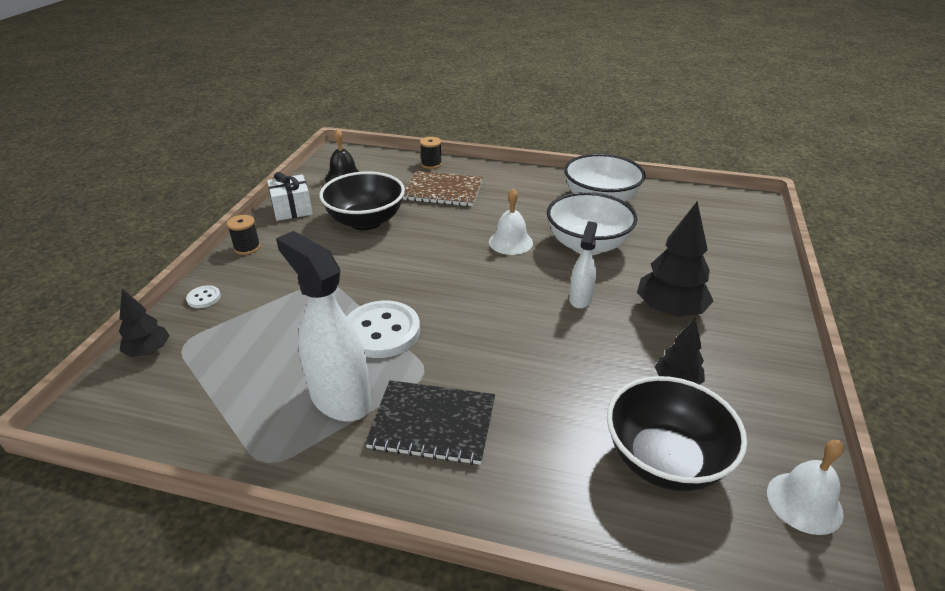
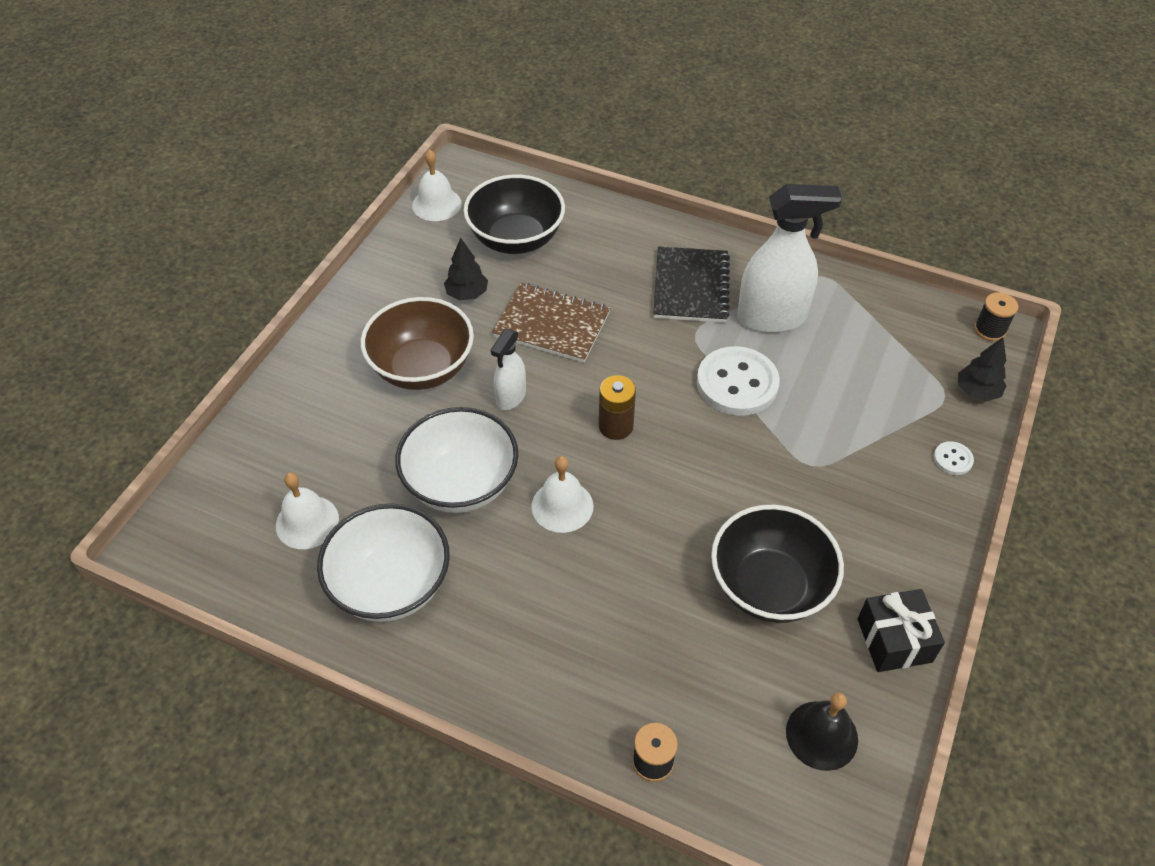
camera: 170 degrees left, 15 degrees up
black spool [227,215,260,255] -> black spool moved to [974,292,1018,341]
white gift [267,172,313,221] -> black gift [857,589,945,672]
white spray bottle [276,231,371,421] -> white spray bottle turned 60 degrees counterclockwise [737,184,842,333]
black notebook [365,380,495,465] -> black notebook turned 75 degrees clockwise [653,246,730,323]
brown notebook [403,171,483,207] -> brown notebook moved to [492,283,611,363]
black tree [637,201,713,316] -> brown bowl [361,297,474,390]
none -> white bell [276,472,339,549]
none -> brown battery [599,375,636,440]

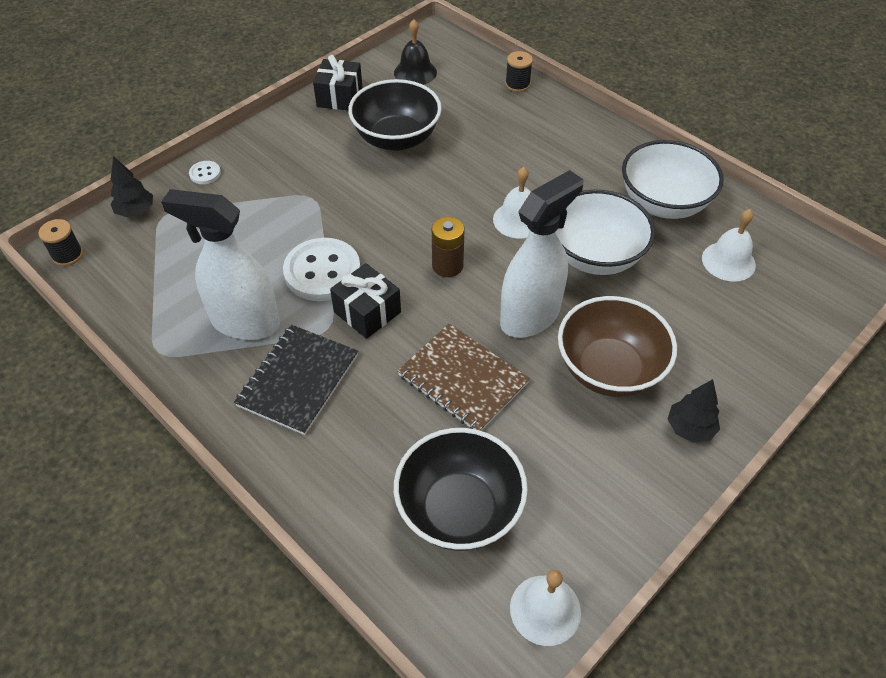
camera: 160 degrees left, 0 degrees up
black tree [444,238,488,300] -> black tree moved to [668,379,720,443]
white spray bottle [491,329,526,410] -> white spray bottle [500,170,583,338], size x1.86
none -> black gift [330,263,401,339]

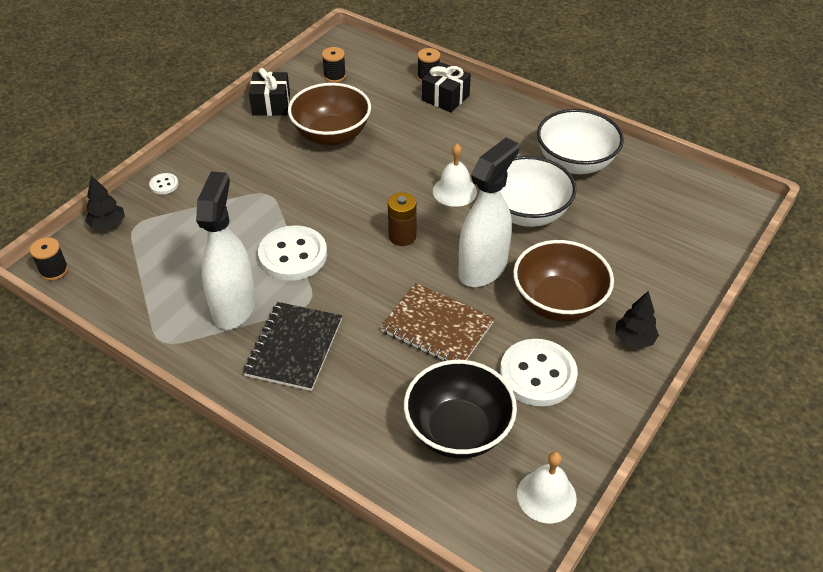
camera: 10 degrees left, 5 degrees down
white spray bottle [161,189,280,340] -> white spray bottle turned 90 degrees clockwise [196,172,255,329]
black gift [330,263,401,339] -> black gift moved to [422,62,471,112]
black bowl [348,79,442,151] -> brown bowl [288,83,371,146]
black bell [394,19,437,85] -> black spool [322,47,346,83]
white bell [702,209,756,282] -> none
none -> white button [500,339,578,406]

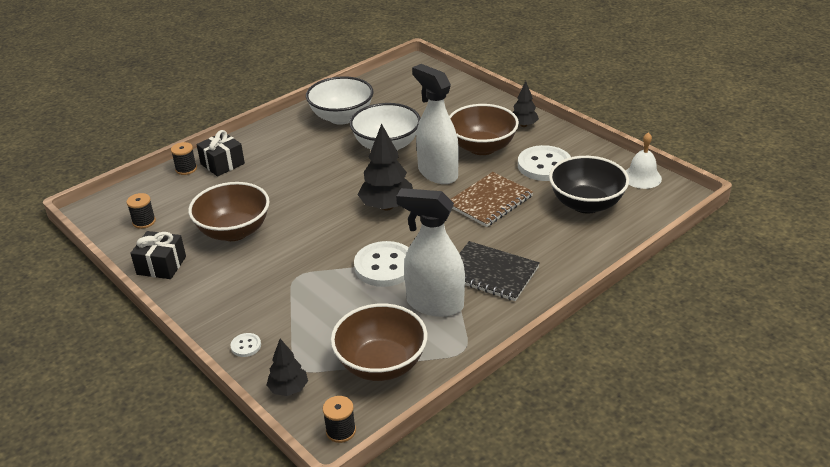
camera: 75 degrees left, 10 degrees down
brown battery [388,192,417,246] -> black tree [358,123,413,210]
white bell [433,144,477,207] -> none
none -> brown bowl [331,303,428,381]

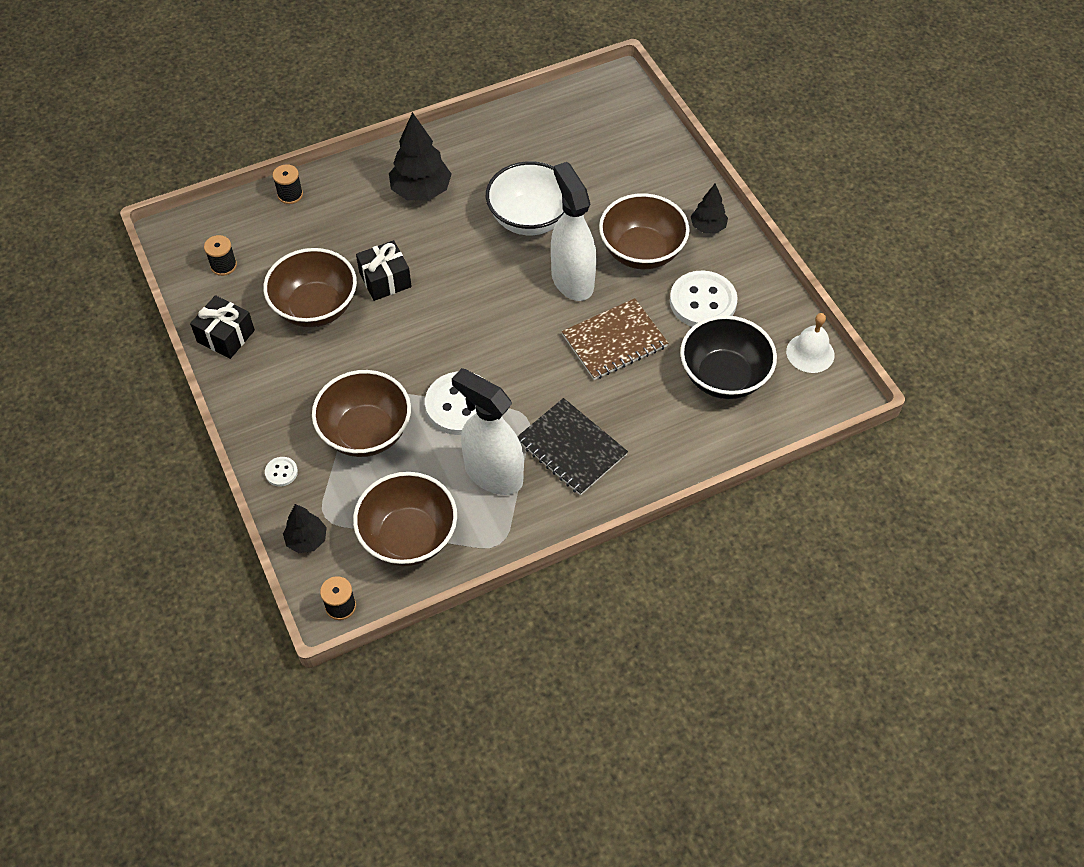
camera: 15 degrees right, 20 degrees up
black gift [196,130,245,177] -> black gift moved to [356,240,412,301]
white bowl [306,76,374,125] -> none
black tree [358,123,413,210] -> black tree moved to [389,112,452,201]
none -> brown bowl [312,370,411,457]

